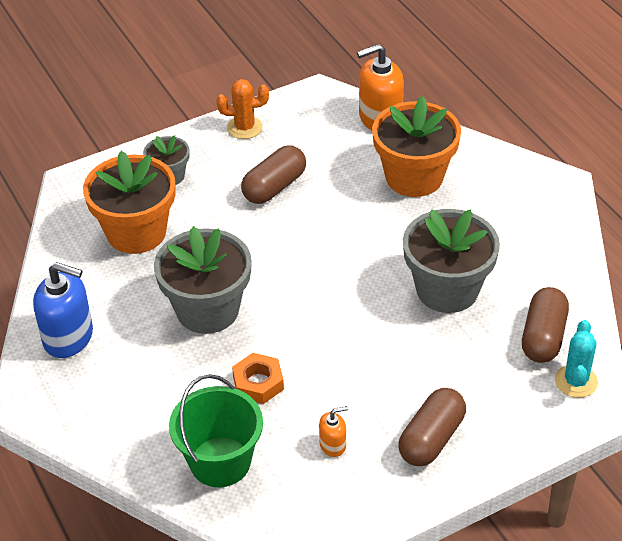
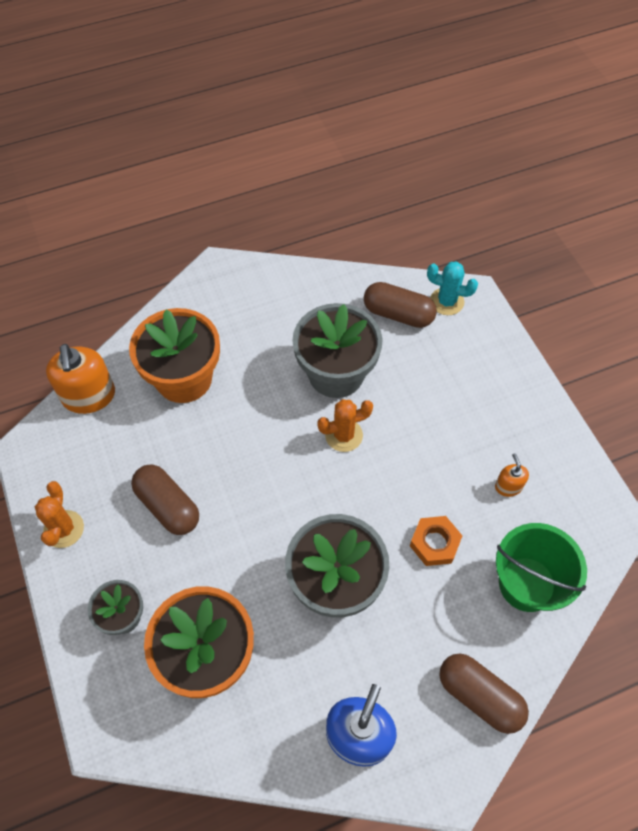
camera: 85 degrees left, 15 degrees up
brown capsule [398,388,466,466] -> brown capsule moved to [439,654,529,734]
none -> orange cactus [317,399,373,452]

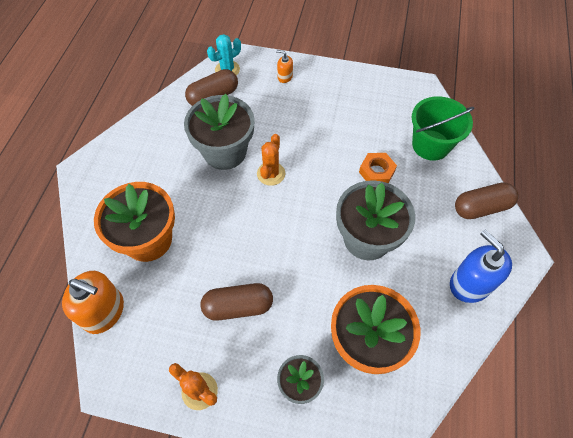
camera: 55 degrees left, 0 degrees up
orange soap dispenser [495,453,529,497] -> orange soap dispenser moved to [276,50,293,83]

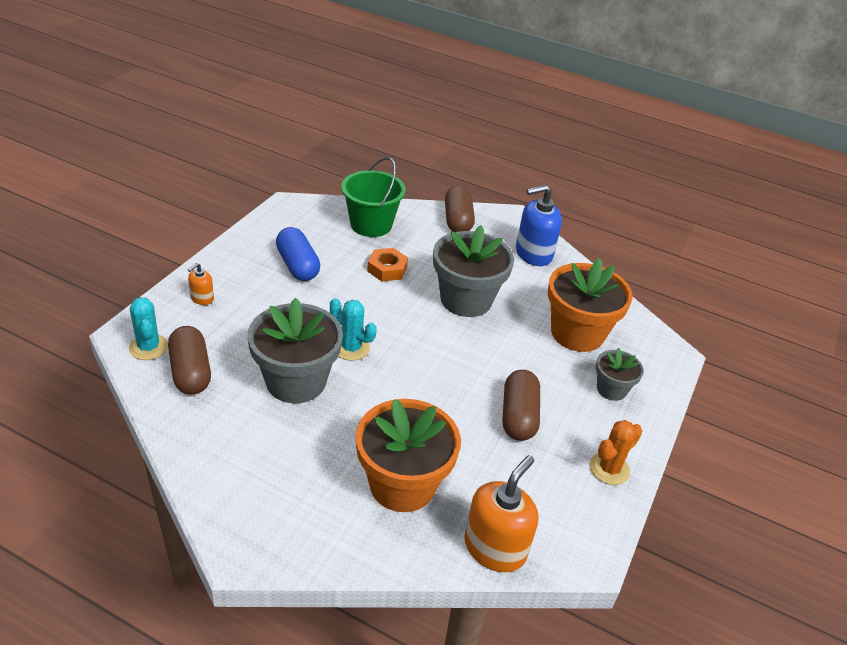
camera: 80 degrees left, 20 degrees down
orange cactus [257,134,285,186] -> turquoise cactus [330,298,377,361]
none -> blue capsule [276,227,320,281]

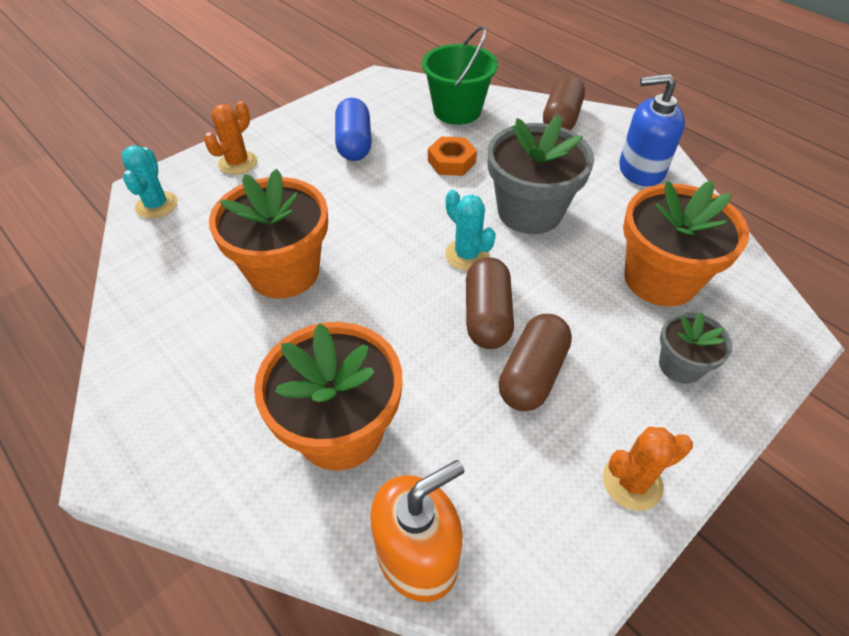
camera: 25 degrees right, 10 degrees up
brown capsule [168,326,211,395] -> brown capsule moved to [466,257,514,349]
orange soap dispenser [188,263,214,305] -> orange cactus [204,101,257,175]
grey flower pot [247,298,343,403] -> orange flower pot [209,169,328,298]
turquoise cactus [330,298,377,361] -> turquoise cactus moved to [445,190,496,271]

